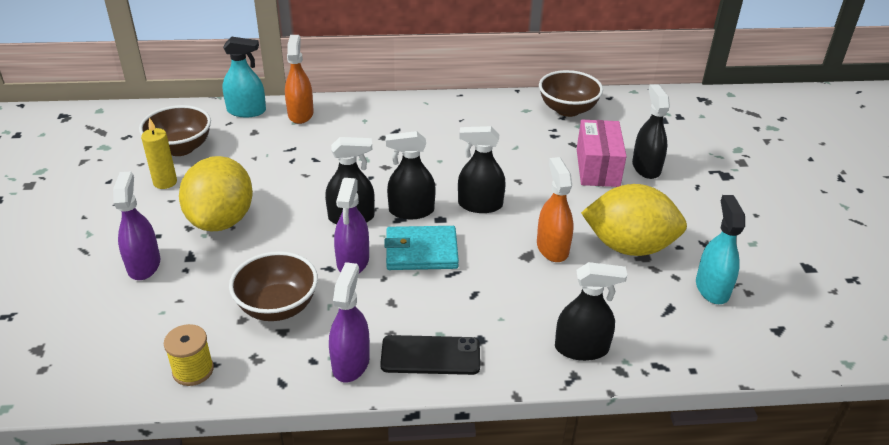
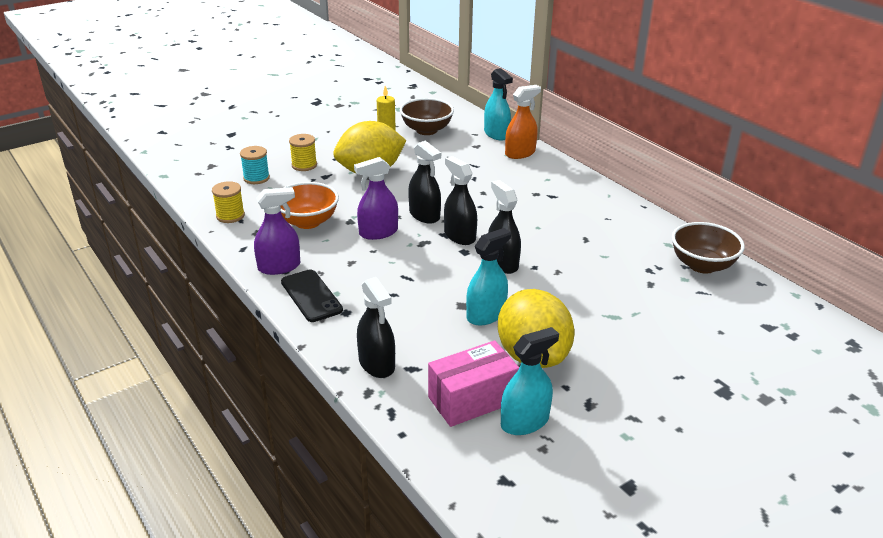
camera: 60 degrees right, 5 degrees down
purple spray bottle [113,171,160,280] -> yellow spool [289,134,317,171]
brown bowl [229,251,318,321] -> orange bowl [281,182,339,229]
turquoise wallet [384,226,459,270] -> none
orange spray bottle [537,157,574,262] -> turquoise spray bottle [466,228,511,325]
pink box [577,120,627,187] -> pink box moved to [428,341,519,427]
black spray bottle [632,84,670,179] -> none
none -> turquoise spool [240,146,270,184]

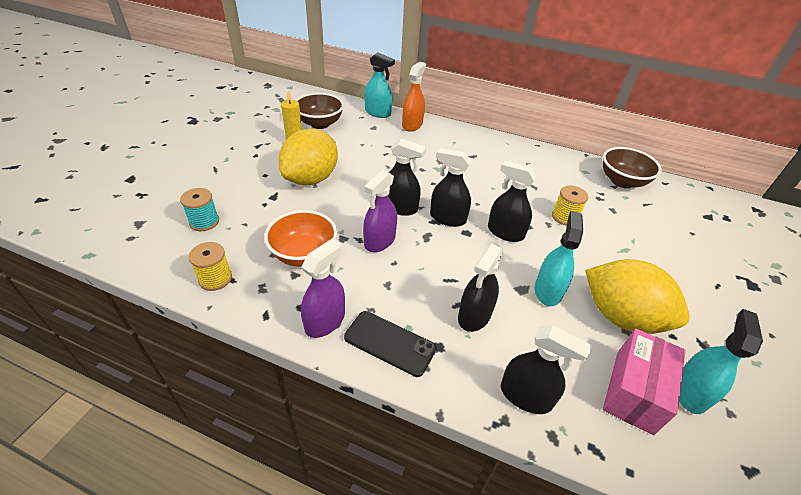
camera: 35 degrees left, 10 degrees up
yellow spool [289,134,317,171] -> yellow spool moved to [552,186,589,226]
none -> black spray bottle [458,244,504,332]

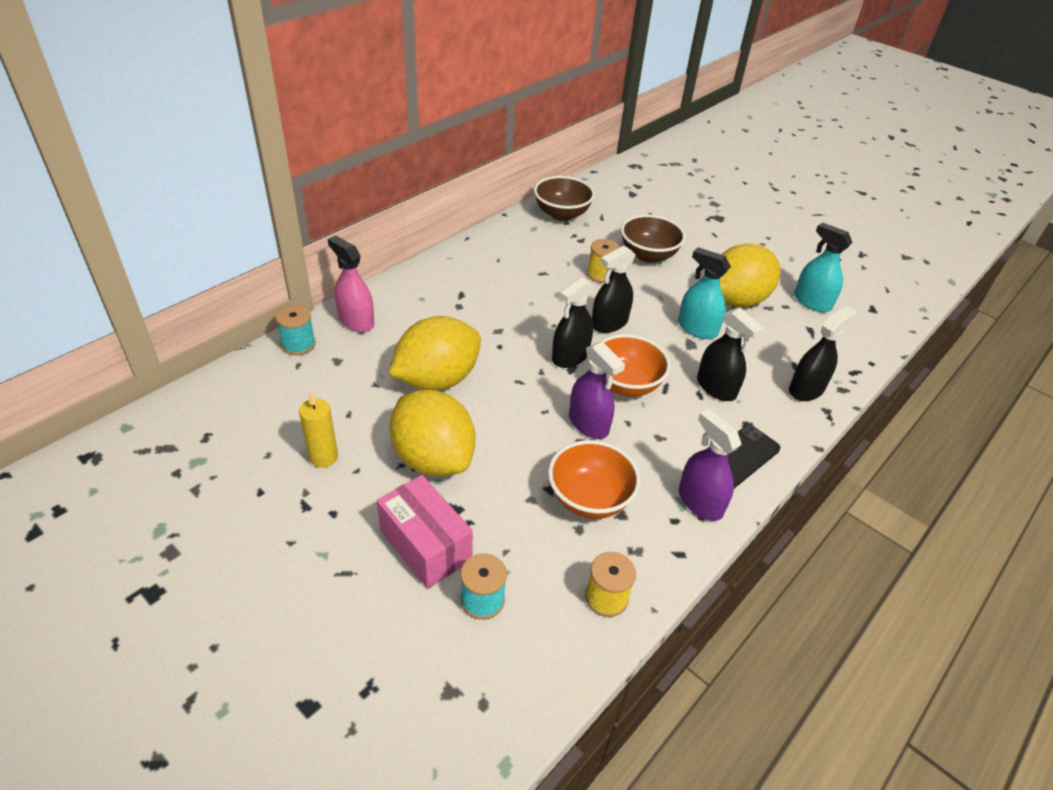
camera: 70 degrees left, 0 degrees up
brown bowl [296,93,344,129] -> brown bowl moved to [621,215,686,263]
turquoise spray bottle [364,53,395,118] -> turquoise spool [275,305,316,355]
black spray bottle [388,139,426,216] -> none
orange spray bottle [402,62,426,131] -> pink spray bottle [328,236,374,332]
pink box [603,328,686,435] -> pink box moved to [377,475,473,589]
none -> yellow lemon [389,316,481,390]
none -> orange bowl [598,334,671,396]

